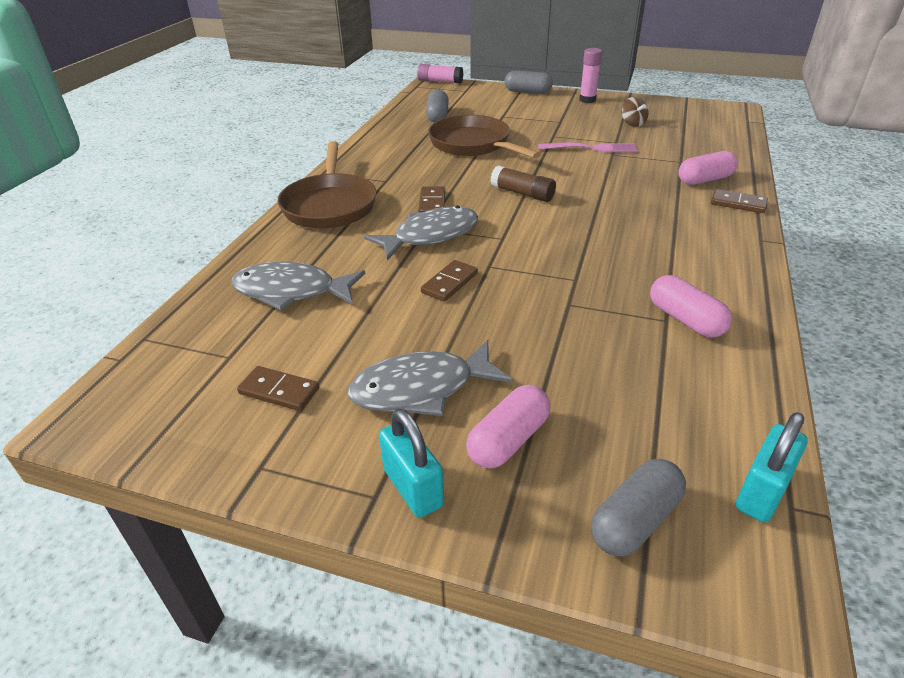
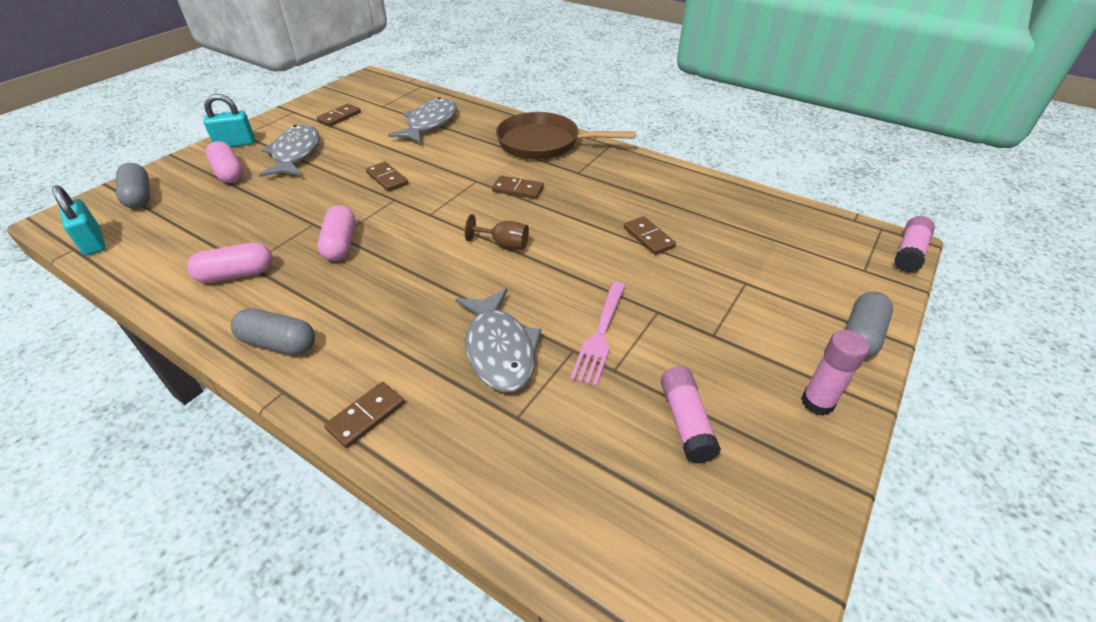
camera: 105 degrees right, 5 degrees up
grey fish [364,206,478,260] -> grey fish moved to [455,288,541,392]
grey capsule [426,90,449,123] -> grey capsule moved to [231,308,315,355]
brown pan [428,115,541,158] -> brown domino [624,216,676,255]
brown glue stick [490,166,556,202] -> brown goblet [464,214,529,250]
brown spinning top [621,97,649,127] -> pink glue stick [661,366,721,464]
pink capsule [678,151,738,185] -> pink capsule moved to [317,205,355,261]

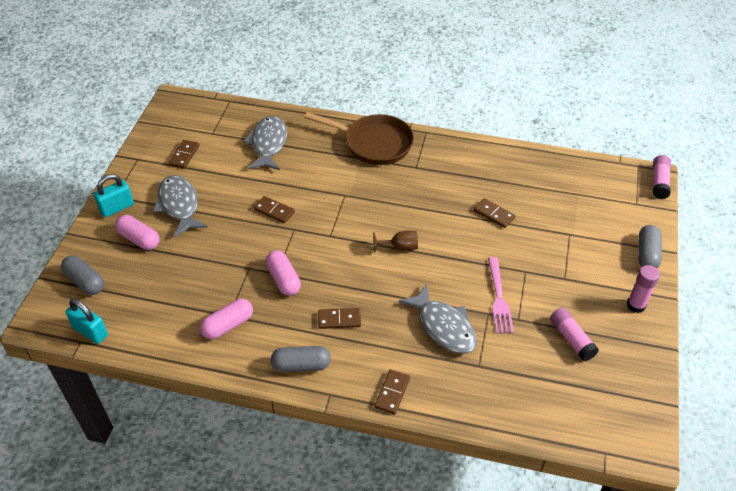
camera: 20 degrees left, 5 degrees up
brown domino [492,176,544,199] -> brown domino moved to [318,308,361,329]
brown pan [496,112,636,160] -> brown pan turned 150 degrees counterclockwise [304,112,414,165]

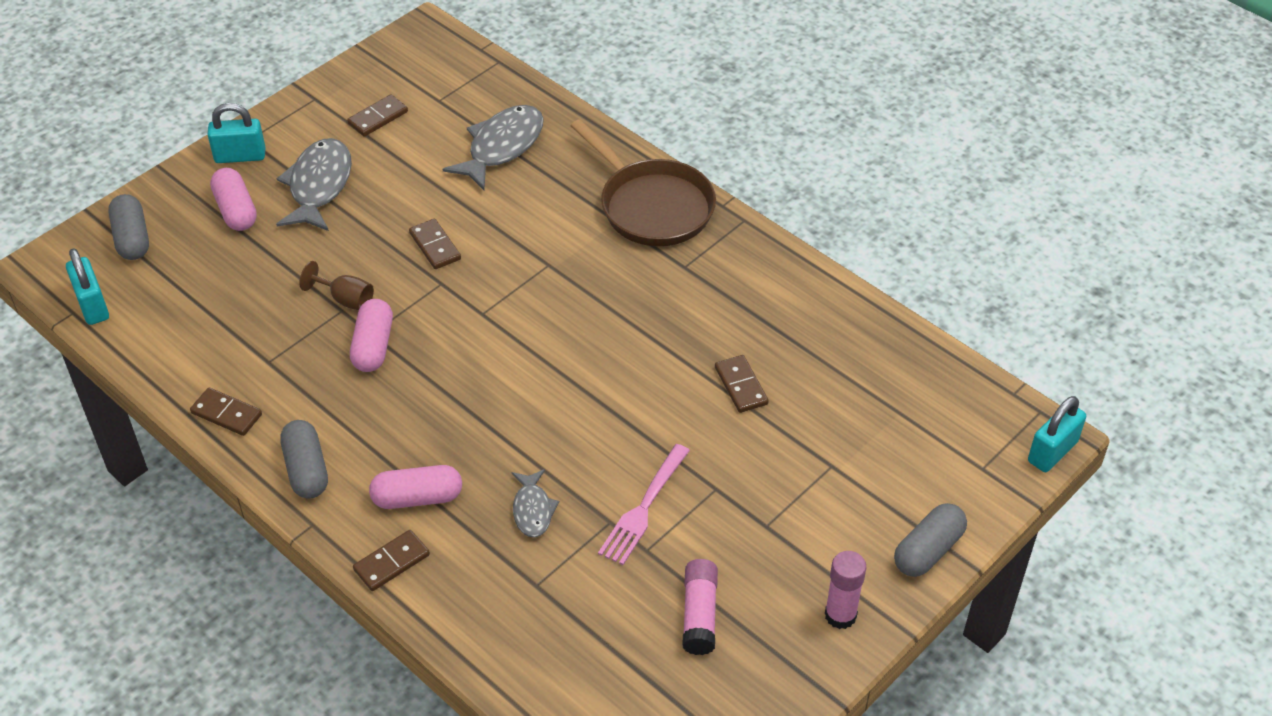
camera: 30 degrees right, 0 degrees up
pink capsule [200,299,253,339] -> pink capsule moved to [369,465,462,509]
grey capsule [271,346,331,372] -> grey capsule turned 45 degrees clockwise [280,420,328,499]
brown domino [318,308,361,329] -> brown domino moved to [190,388,262,436]
brown goblet [373,231,418,252] -> brown goblet moved to [299,261,374,310]
grey fish [398,284,477,354] -> grey fish [512,469,559,537], size x0.56
pink glue stick [653,155,671,199] -> turquoise padlock [1028,396,1086,472]

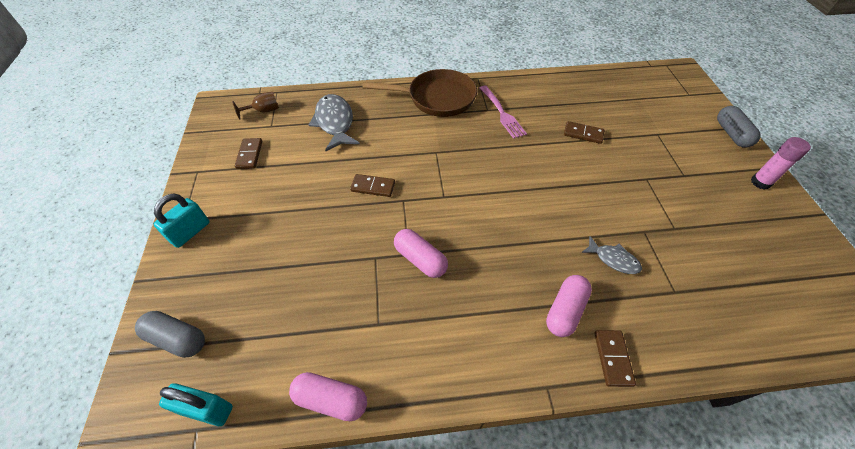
camera: 50 degrees left, 5 degrees up
brown domino [190,388,262,436] -> none
pink capsule [210,168,257,231] -> pink capsule moved to [289,372,367,421]
grey fish [276,138,352,231] -> none
grey capsule [280,420,328,499] -> none
brown goblet [299,261,374,310] -> brown goblet moved to [232,92,279,120]
pink fork [598,444,690,565] -> pink fork moved to [480,85,527,139]
pink glue stick [682,559,718,655] -> none
turquoise padlock [1028,396,1086,472] -> none

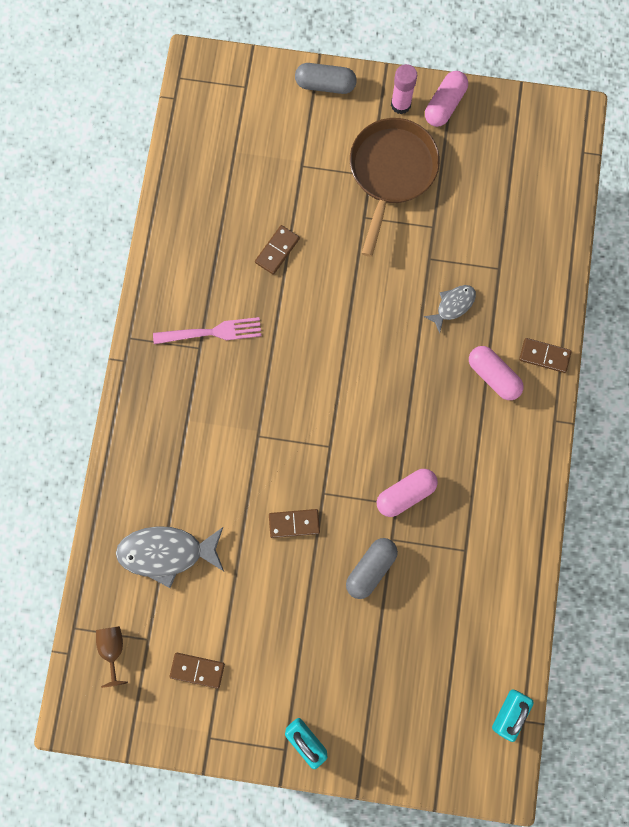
camera: 75 degrees left, 25 degrees up
grey capsule [135,311,205,358] -> grey capsule moved to [346,538,398,599]
pink capsule [289,372,367,421] -> pink capsule moved to [425,71,468,127]
brown domino [350,174,395,197] -> brown domino turned 60 degrees clockwise [269,509,320,538]
brown pan [362,69,477,117] -> brown pan moved to [350,118,440,257]

